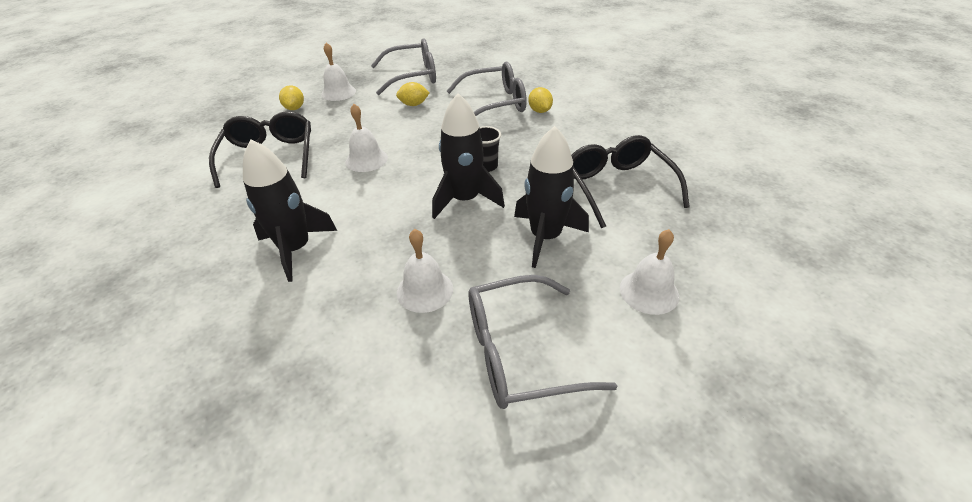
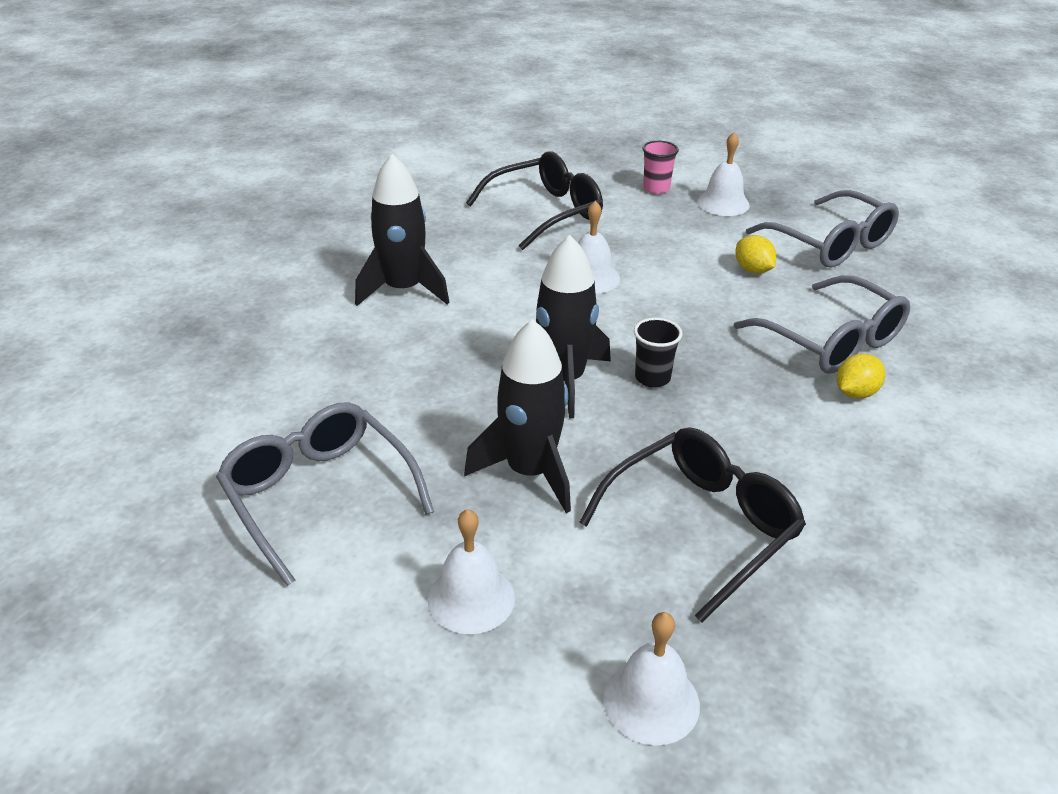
camera: 65 degrees right, 5 degrees down
yellow lemon [279,85,304,110] -> pink cup [642,141,679,194]
white bell [397,229,453,313] -> white bell moved to [603,612,700,746]

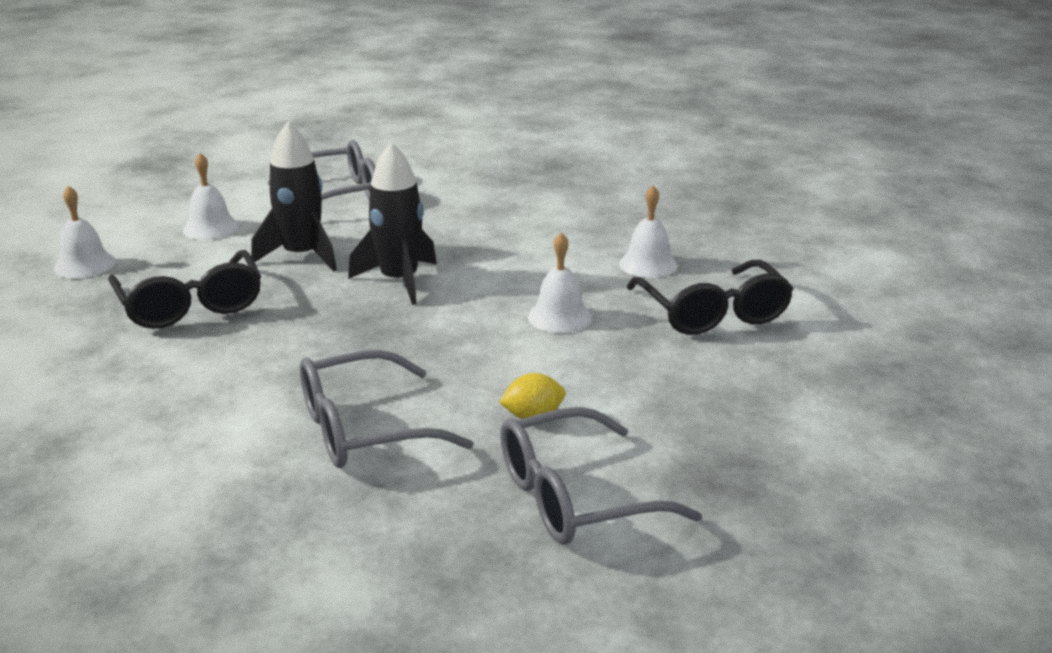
camera: 105 degrees right, 10 degrees down
black rocket [355,154,450,306] -> none
black cup [634,318,682,388] -> none
pink cup [642,141,679,194] -> none
white bell [697,132,750,216] -> white bell moved to [619,185,678,278]
yellow lemon [836,353,885,399] -> none

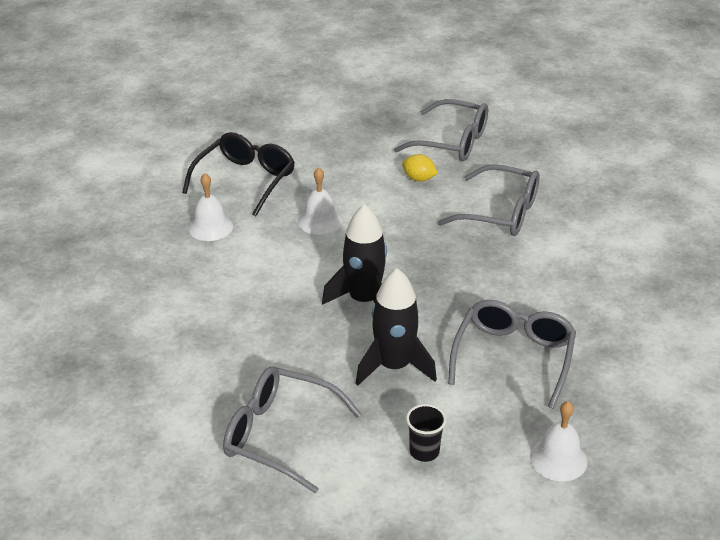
camera: 135 degrees left, 10 degrees up
black glasses [108,250,261,329] -> grey glasses [448,300,576,409]
white bell [183,153,239,240] -> black cup [406,404,446,462]

